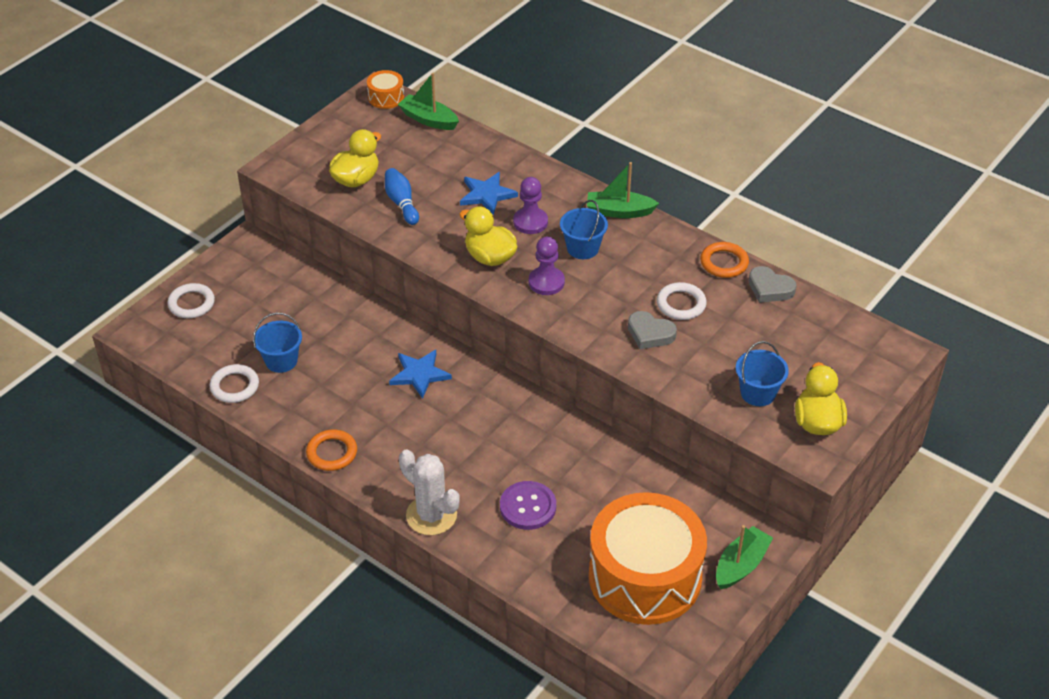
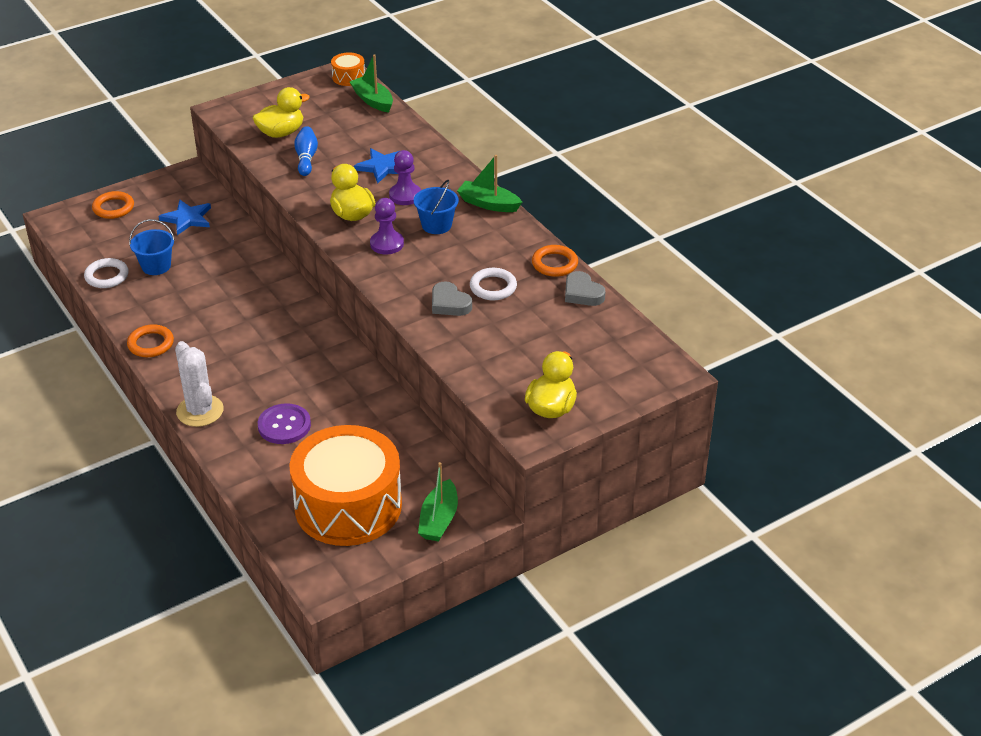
camera: 20 degrees right, 5 degrees down
white ring [167,283,215,318] -> orange ring [92,191,134,219]
blue star [389,350,452,399] -> blue star moved to [159,200,211,235]
green boat [716,525,773,589] -> green boat turned 135 degrees clockwise [418,462,458,542]
blue bucket [736,341,789,406] -> none

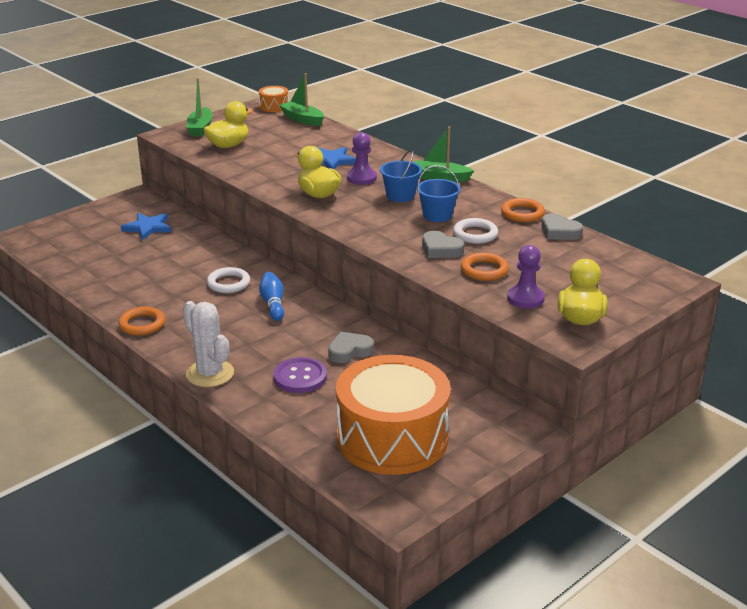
camera: 10 degrees left, 10 degrees down
white ring [84,258,129,288] -> white ring moved to [207,267,250,293]
orange ring [92,191,134,219] -> orange ring moved to [461,252,509,281]
blue bucket [129,219,175,275] -> blue bucket moved to [417,165,461,222]
blue bowling pin [294,126,318,176] -> blue bowling pin moved to [259,272,284,321]
purple pawn [370,198,404,254] -> purple pawn moved to [507,245,545,309]
green boat [418,462,458,542] -> green boat moved to [186,78,213,137]
none -> grey heart [328,332,374,363]

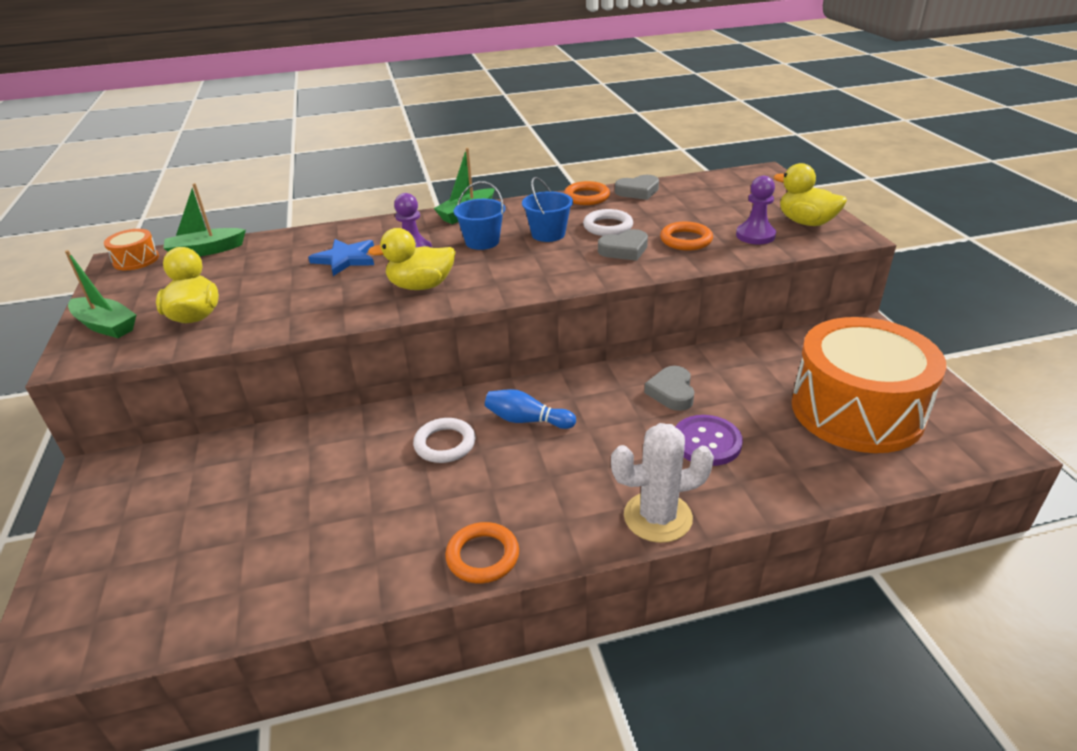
camera: 60 degrees left, 5 degrees up
blue star [121,213,171,240] -> none

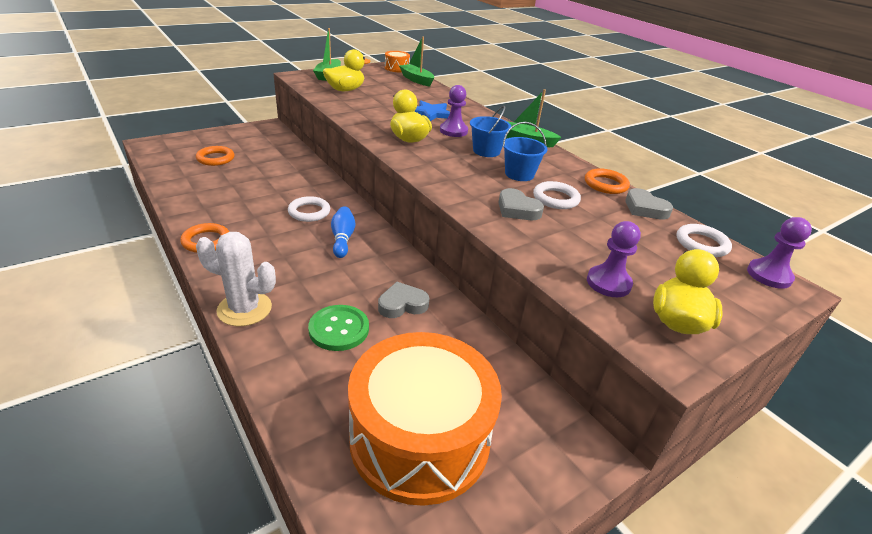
camera: 65 degrees right, 0 degrees up
white cactus [611,423,714,543] -> white cactus turned 45 degrees counterclockwise [196,232,276,326]
orange ring [660,222,713,251] -> orange ring moved to [196,146,234,166]
purple button [675,415,743,466] -> green button [308,305,369,351]
none -> white ring [676,224,732,257]
none -> purple pawn [747,217,812,289]

